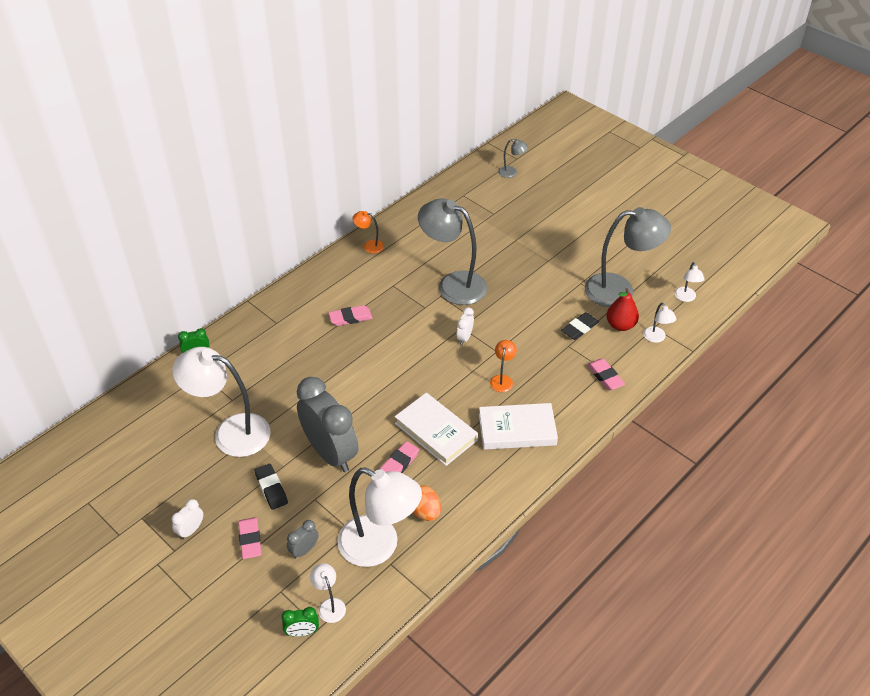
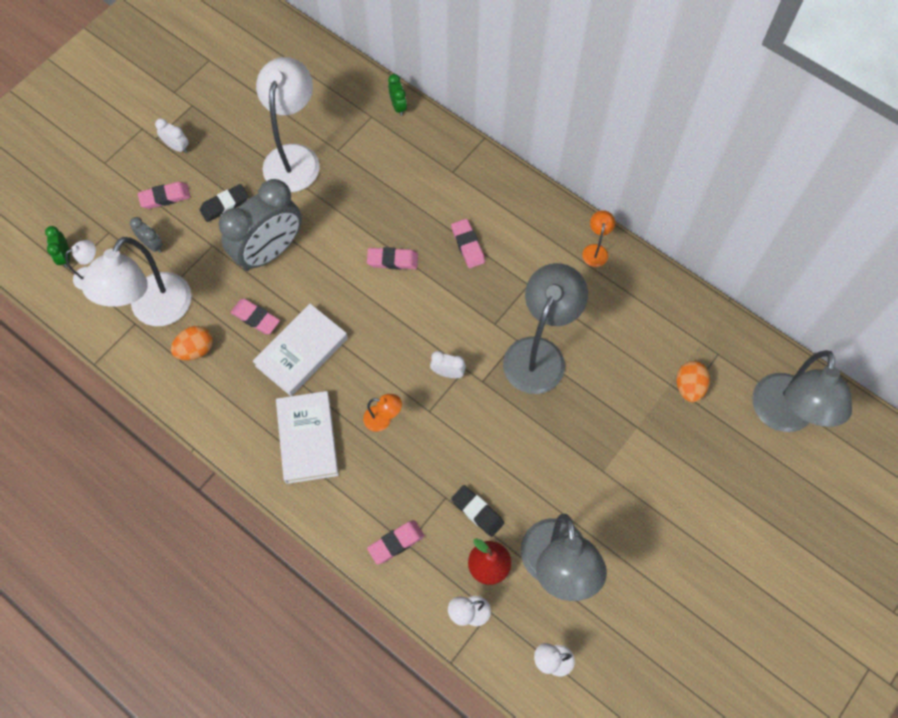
camera: 85 degrees right, 20 degrees up
grey lamp [498,139,528,178] -> grey lamp [752,350,852,432], size x2.29
none -> pink eraser [367,247,418,270]
none -> orange egg [676,361,710,402]

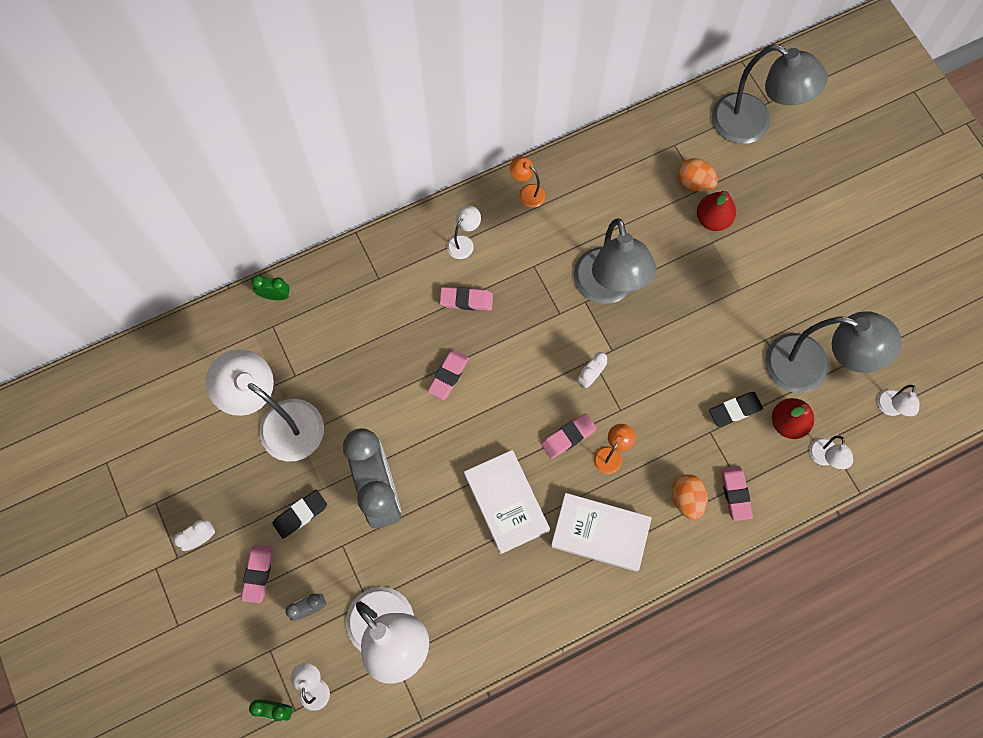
camera: 65 degrees left, 5 degrees up
orange egg [171,326,213,360] -> orange egg moved to [672,474,708,520]
black eraser [199,184,249,222] -> black eraser turned 60 degrees clockwise [272,490,327,539]
pink eraser [230,299,280,334] -> pink eraser moved to [541,414,596,459]
grey lamp [503,263,588,394] -> grey lamp turned 150 degrees counterclockwise [574,218,656,304]
none -> white lamp [447,205,481,259]
none -> red pear [697,191,736,231]

